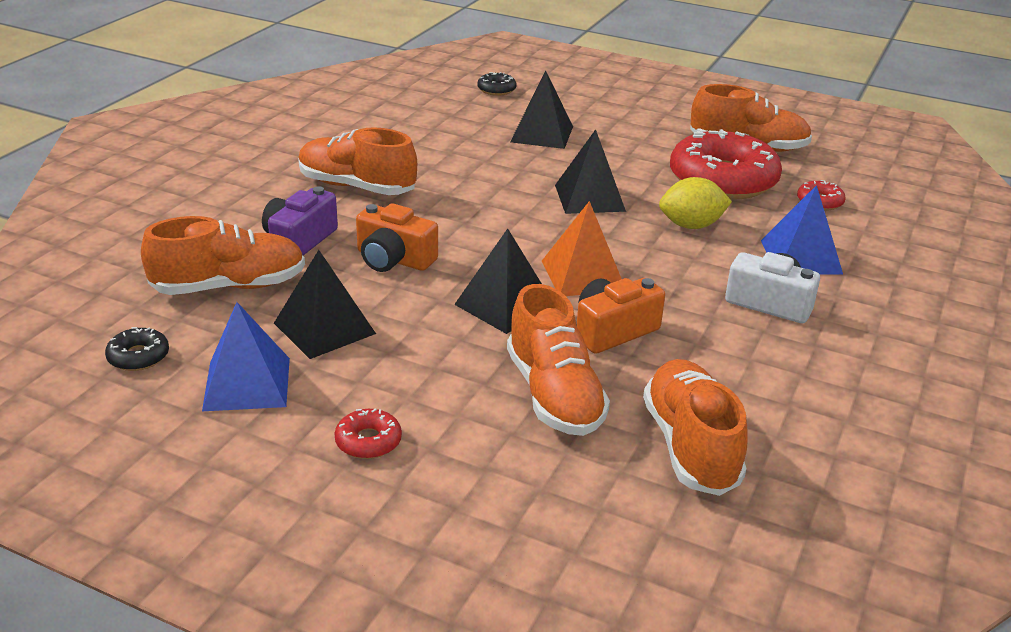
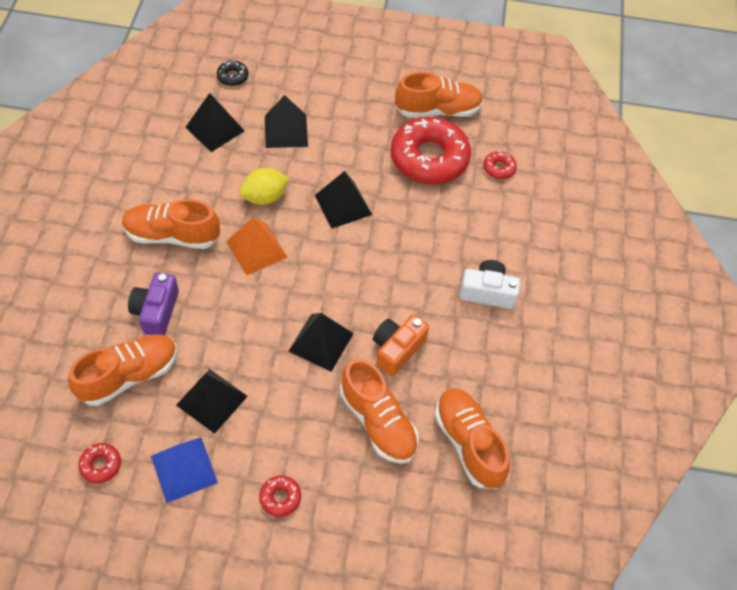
camera: 20 degrees left, 25 degrees up
black donut [105,327,169,371] -> red donut [78,443,121,483]
orange camera [356,203,438,272] -> none
orange pyramid [542,201,621,296] -> orange pyramid moved to [227,217,288,276]
yellow lemon [659,177,732,229] -> yellow lemon moved to [240,168,289,205]
blue pyramid [761,185,843,275] -> none
none -> black pyramid [186,93,244,152]

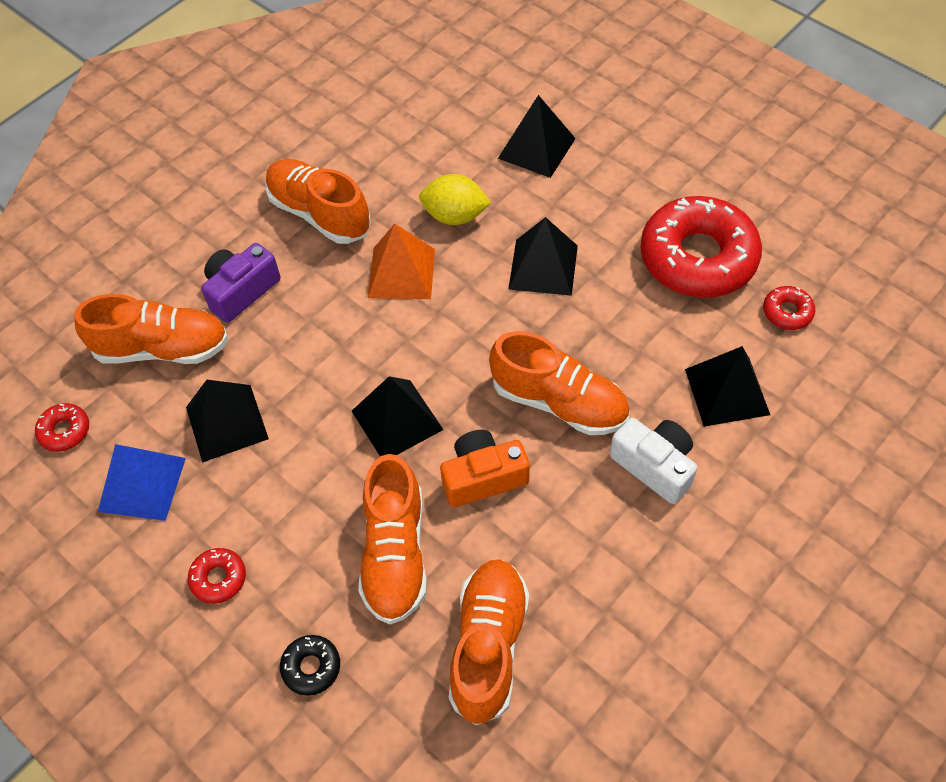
camera: 40 degrees right, 0 degrees up
black pyramid [186,93,244,152] -> black pyramid moved to [685,346,770,427]
black donut [217,60,249,86] -> black donut moved to [280,635,340,696]
orange shoe [395,72,484,118] -> orange shoe moved to [489,331,630,435]

